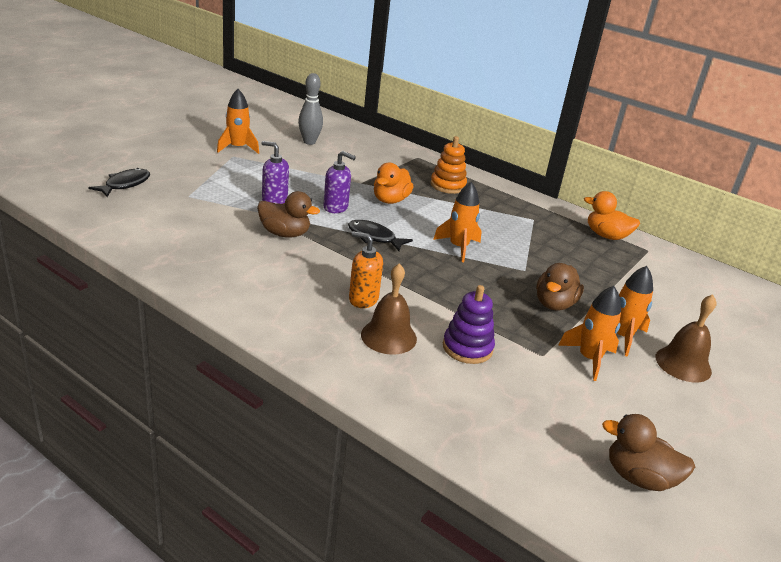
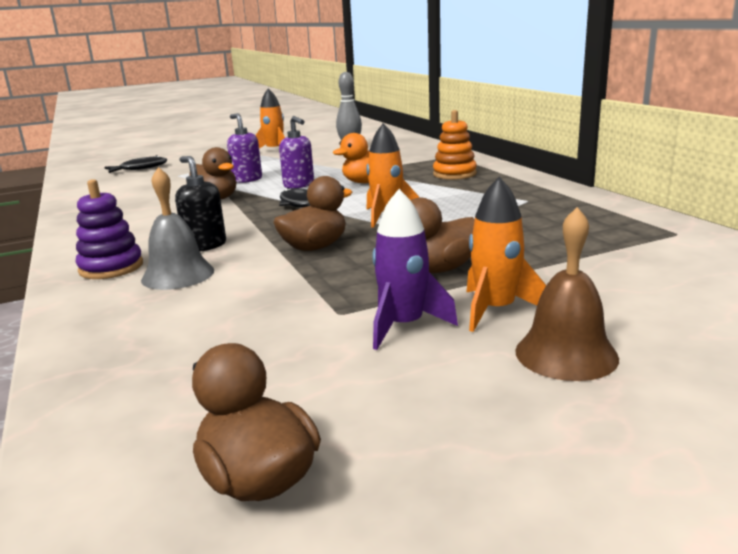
camera: 35 degrees right, 10 degrees down
orange soap dispenser [349,231,383,308] -> black soap dispenser [175,156,226,252]
brown bell [361,263,417,355] -> grey bell [141,167,214,290]
purple stacking toy [443,285,495,364] -> purple stacking toy moved to [76,179,143,279]
orange rocket [558,286,621,381] -> purple rocket [372,189,458,350]
orange duck [584,191,640,240] -> none
none -> brown duck [273,176,352,251]

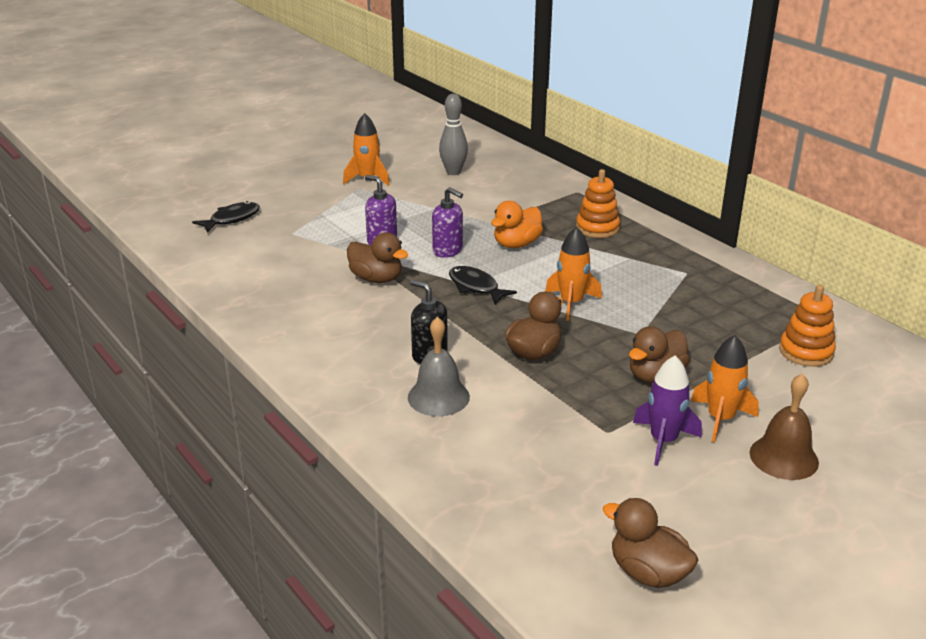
camera: 15 degrees left, 10 degrees up
purple stacking toy [76,179,143,279] -> none
none -> orange stacking toy [779,285,836,367]

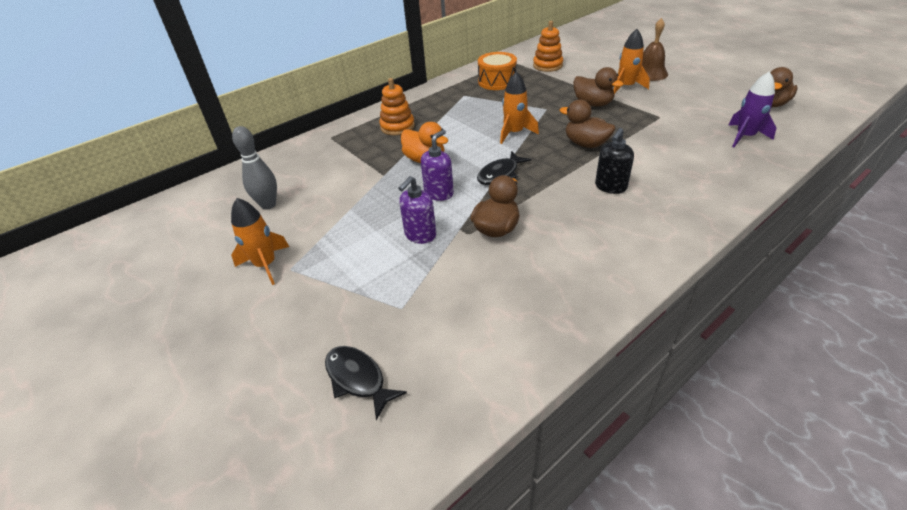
camera: 90 degrees left, 10 degrees up
grey bell [408,317,470,416] -> none
purple rocket [633,356,702,466] -> purple rocket moved to [729,71,776,147]
none -> orange drum [478,52,517,90]

